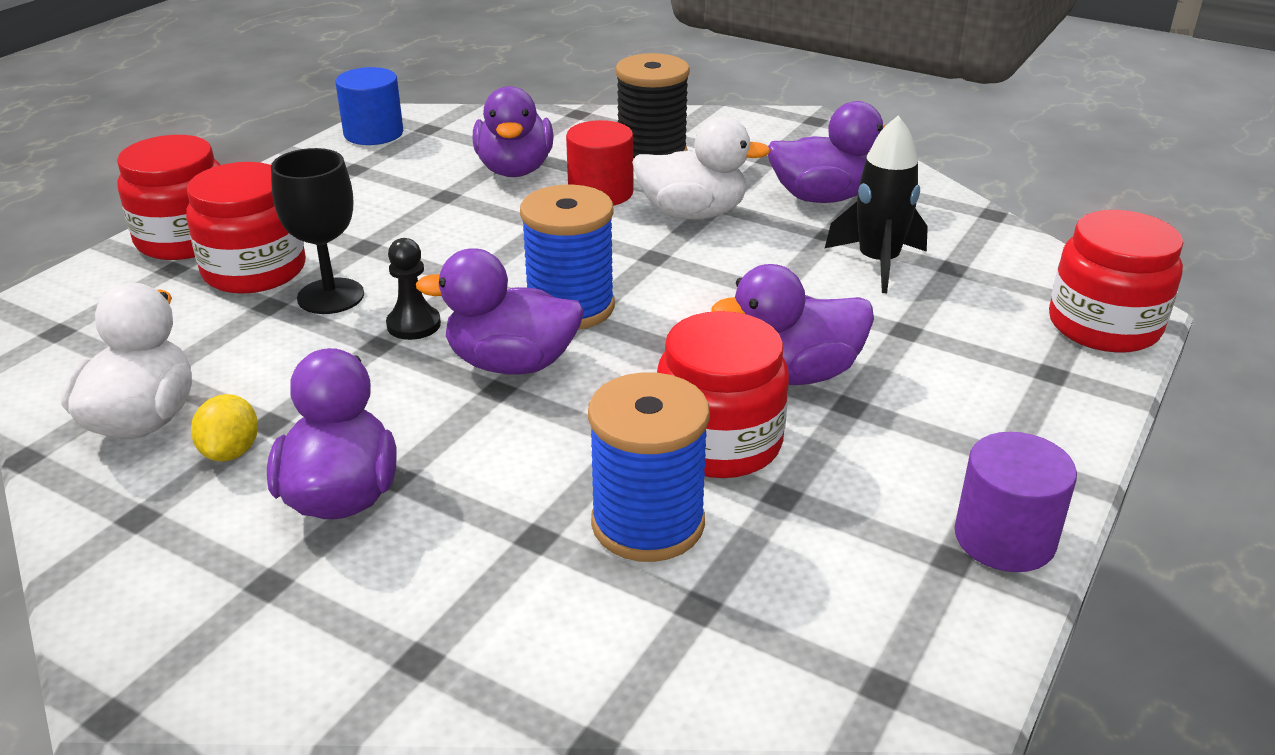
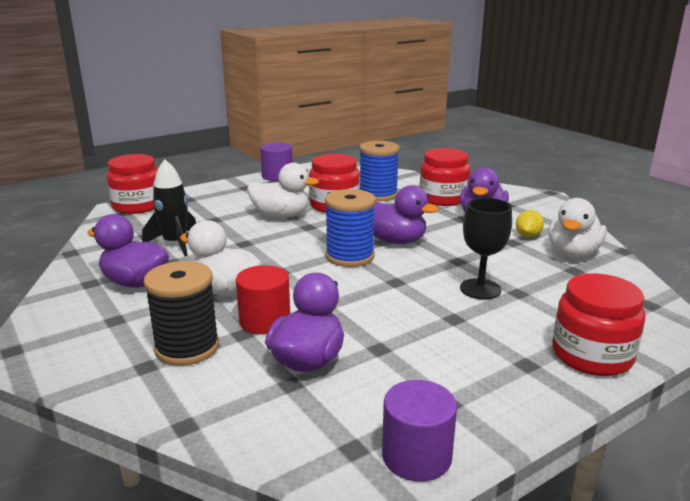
camera: 155 degrees left, 10 degrees down
red jar [186,162,306,294] -> red jar moved to [420,148,470,206]
blue cylinder [335,67,403,145] -> purple cylinder [382,380,457,482]
black pawn [386,238,441,340] -> none
purple duck [711,264,874,385] -> white duck [247,163,319,218]

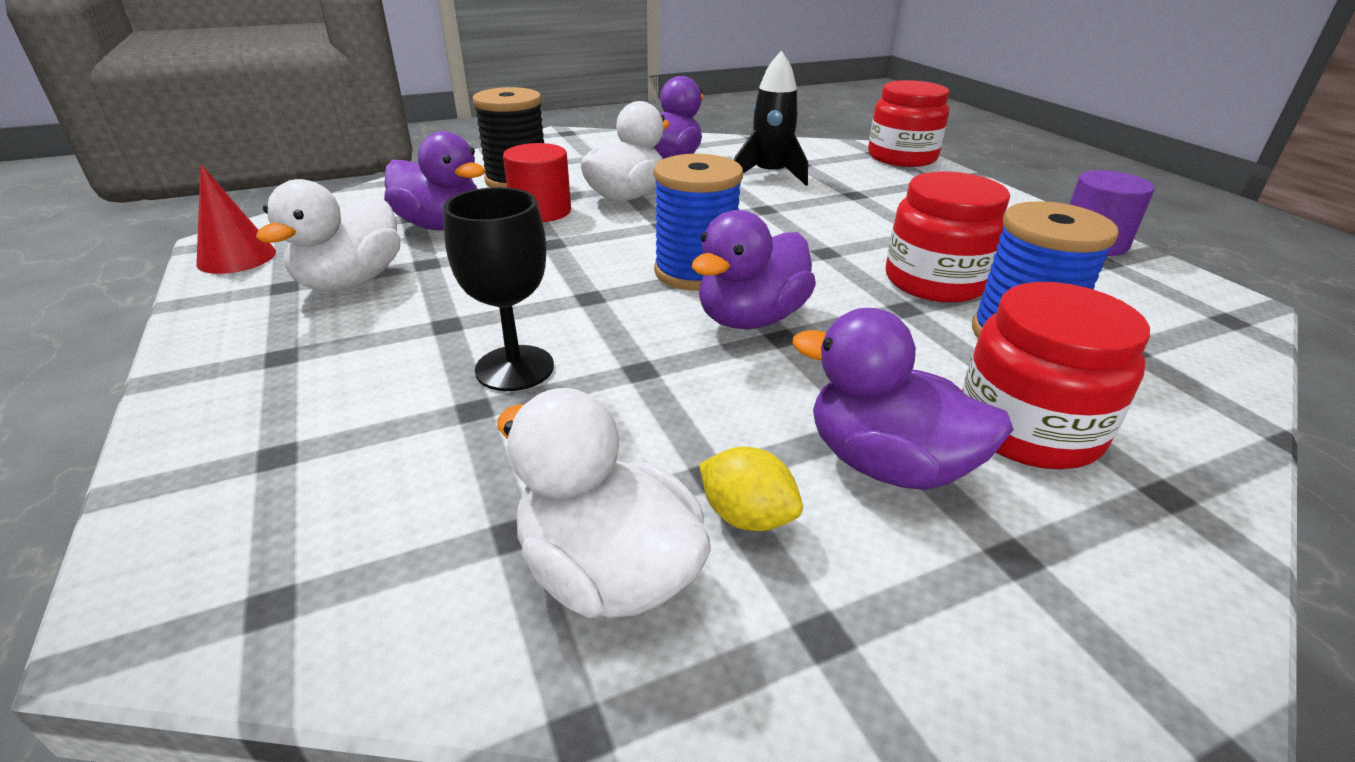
camera: 100 degrees right, 10 degrees up
white duck [247,163,319,218] -> white duck moved to [256,179,401,291]
purple cylinder [382,380,457,482] -> red cone [196,165,276,274]
red jar [552,273,646,376] -> none

